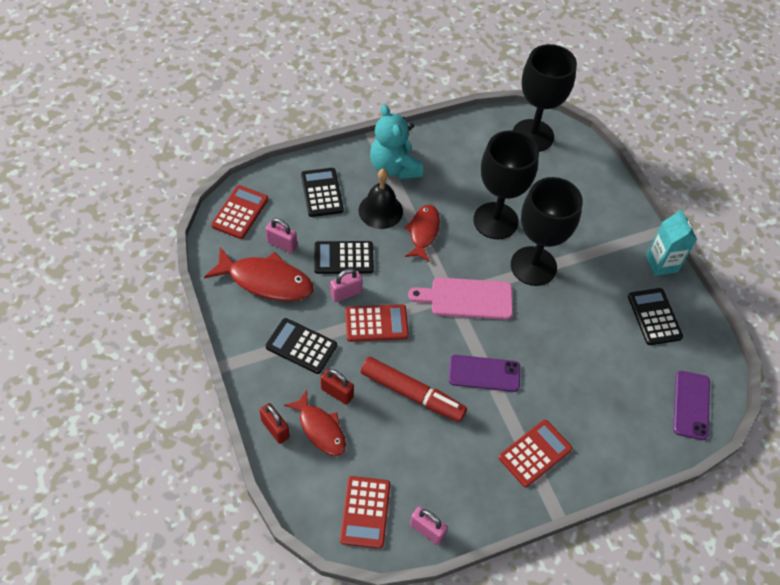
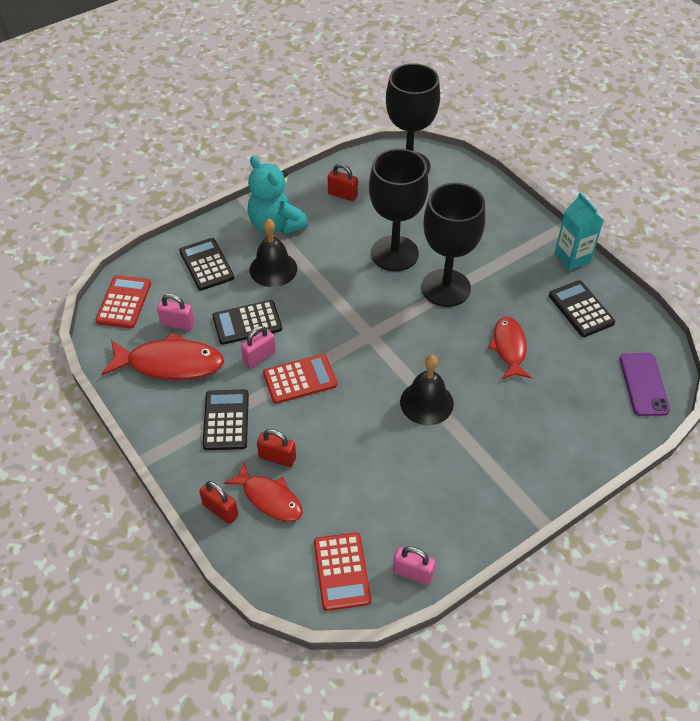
camera: 10 degrees left, 5 degrees down
black calculator [266,318,337,374] -> black calculator turned 75 degrees clockwise [202,389,249,450]
red marker [361,357,467,422] -> none
red fish [404,205,440,262] -> red fish moved to [488,317,531,379]
pink cutting board [408,277,513,320] -> none
purple phone [449,355,520,392] -> black bell [400,355,454,425]
red calculator [499,420,572,487] -> none
none -> red padlock [328,164,358,201]

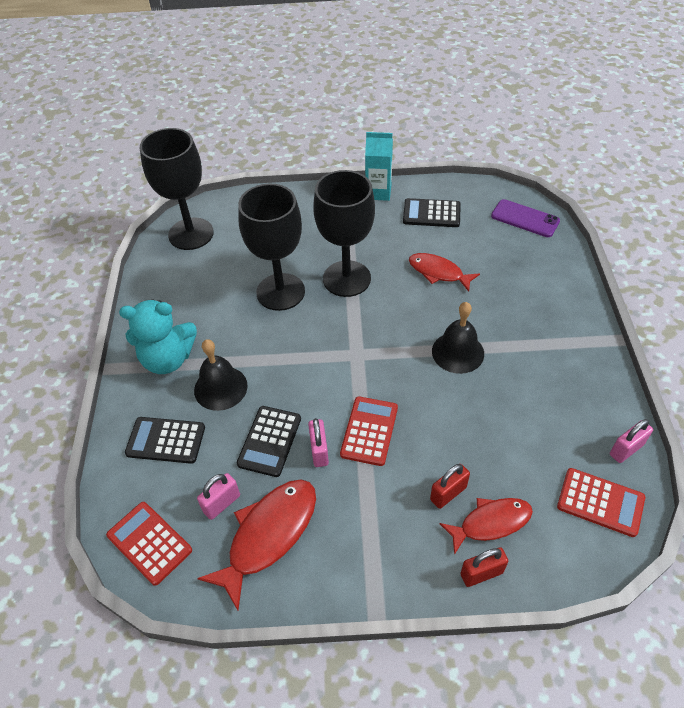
camera: 55 degrees left, 0 degrees up
black calculator [202,389,249,450] -> none
red padlock [328,164,358,201] -> none

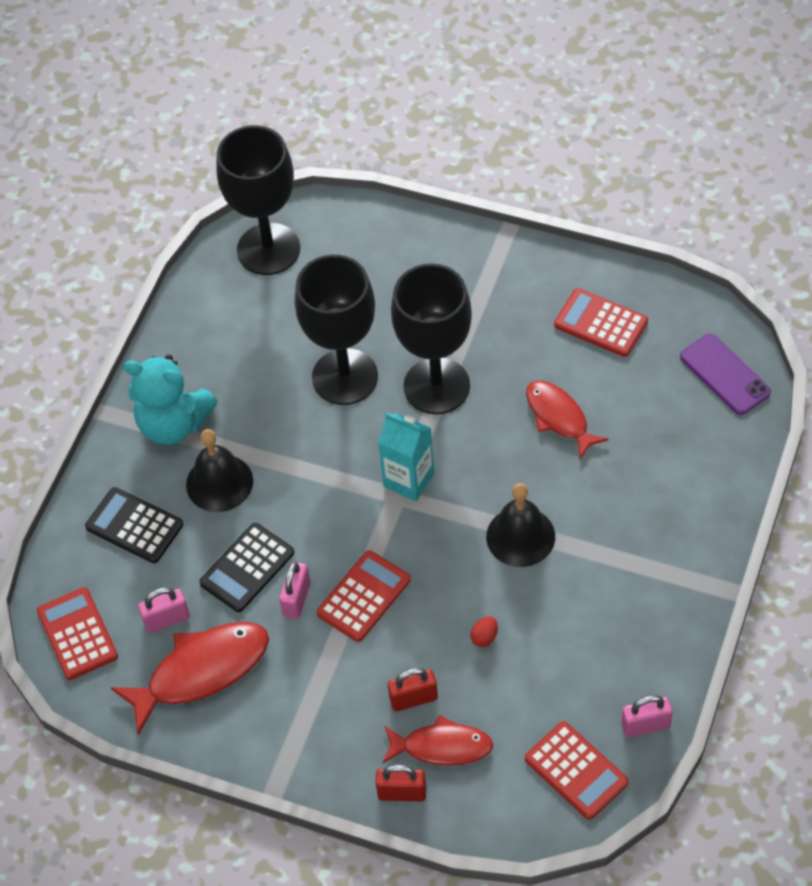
camera: 25 degrees right, 5 degrees up
turquoise carton [365,132,393,201] -> turquoise carton moved to [378,412,434,501]
black calculator [403,198,461,227] -> red calculator [554,288,648,357]
none -> red egg [470,617,498,647]

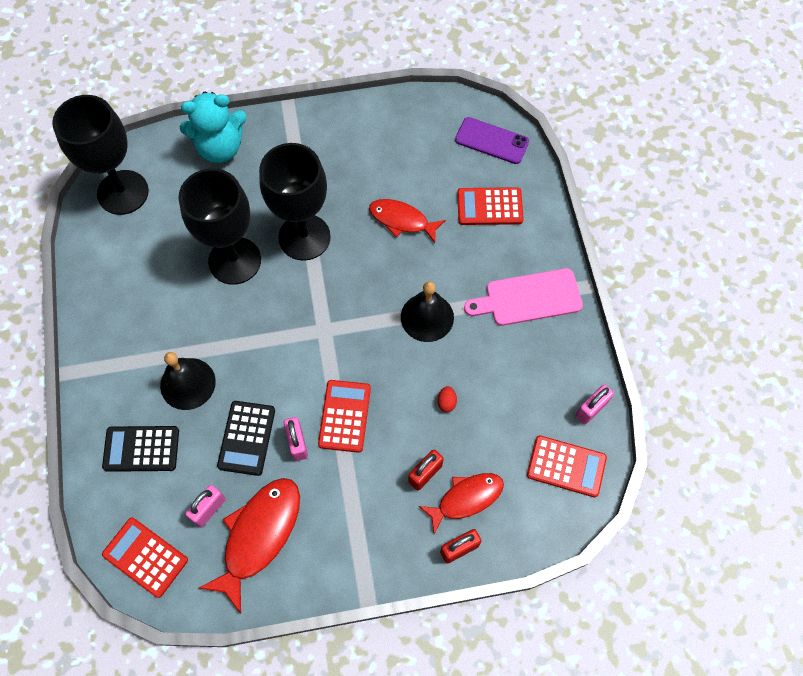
camera: 35 degrees left, 10 degrees up
turquoise teddy bear [123,354,218,445] -> turquoise teddy bear moved to [180,92,247,163]
turquoise carton [378,412,434,501] -> none
red calculator [554,288,648,357] -> red calculator moved to [457,187,524,225]
none -> pink cutting board [464,268,583,326]

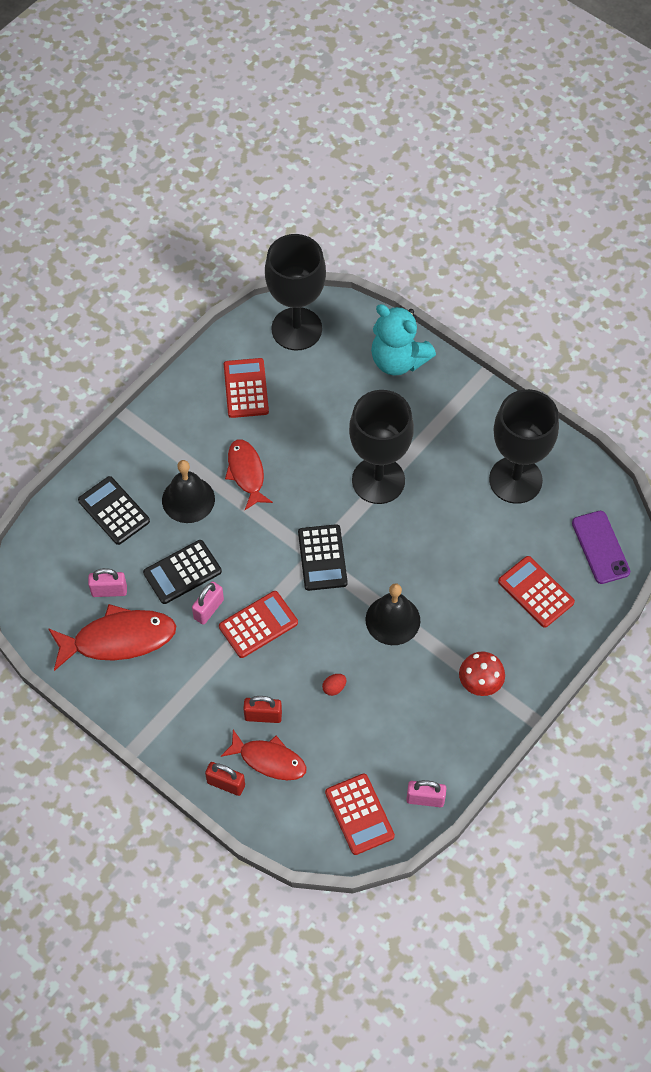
camera: 50 degrees right, 5 degrees down
red calculator [102,518,188,598] -> red calculator moved to [224,358,269,418]
black goblet [179,168,261,285] -> black goblet moved to [489,389,559,504]
red fish [369,199,446,243] -> red fish moved to [225,440,273,510]
pink cutting board [464,268,583,326] -> red mushroom [459,652,505,696]
none -> black calculator [298,524,348,591]

